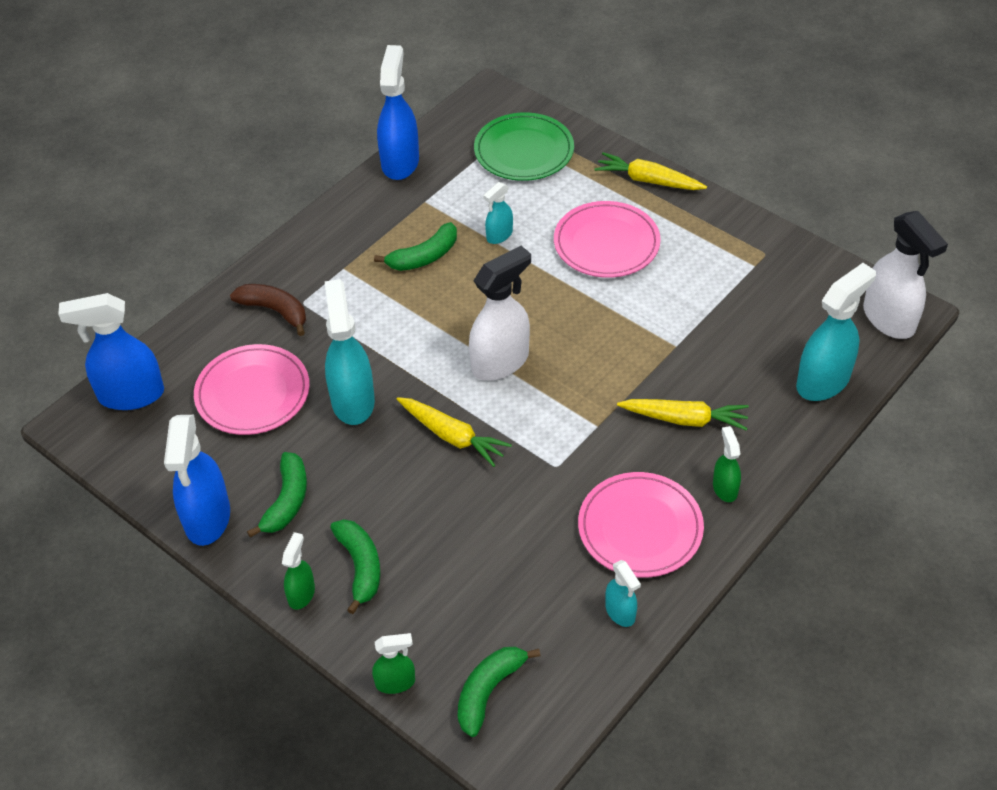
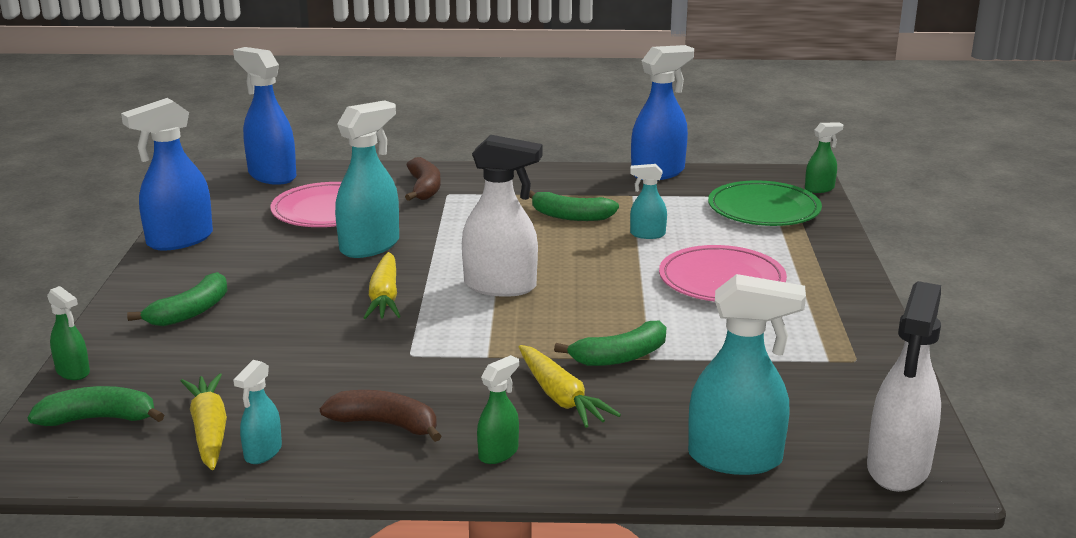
camera: 50 degrees right, 25 degrees down
green banana [247,452,307,538] -> green banana moved to [554,321,666,366]
green spray bottle [282,532,315,610] -> green spray bottle moved to [805,122,843,193]
pink plate [578,472,704,578] -> brown banana [320,390,441,442]
yellow carrot [594,152,707,190] -> yellow carrot moved to [181,373,227,470]

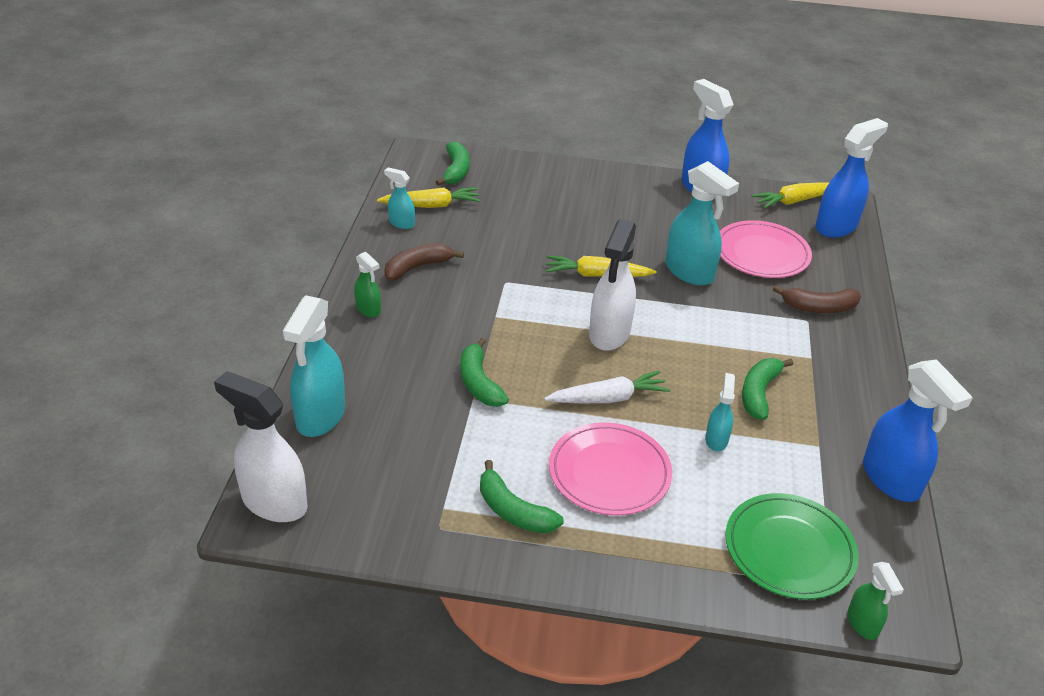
camera: 95 degrees right, 15 degrees up
green spray bottle [47,286,90,380] -> none
green banana [127,272,228,326] -> green banana moved to [480,460,564,533]
brown banana [320,390,441,442] -> brown banana turned 150 degrees counterclockwise [384,243,464,281]
yellow carrot [519,345,621,428] -> yellow carrot moved to [751,183,829,209]
none -> white carrot [544,371,670,403]

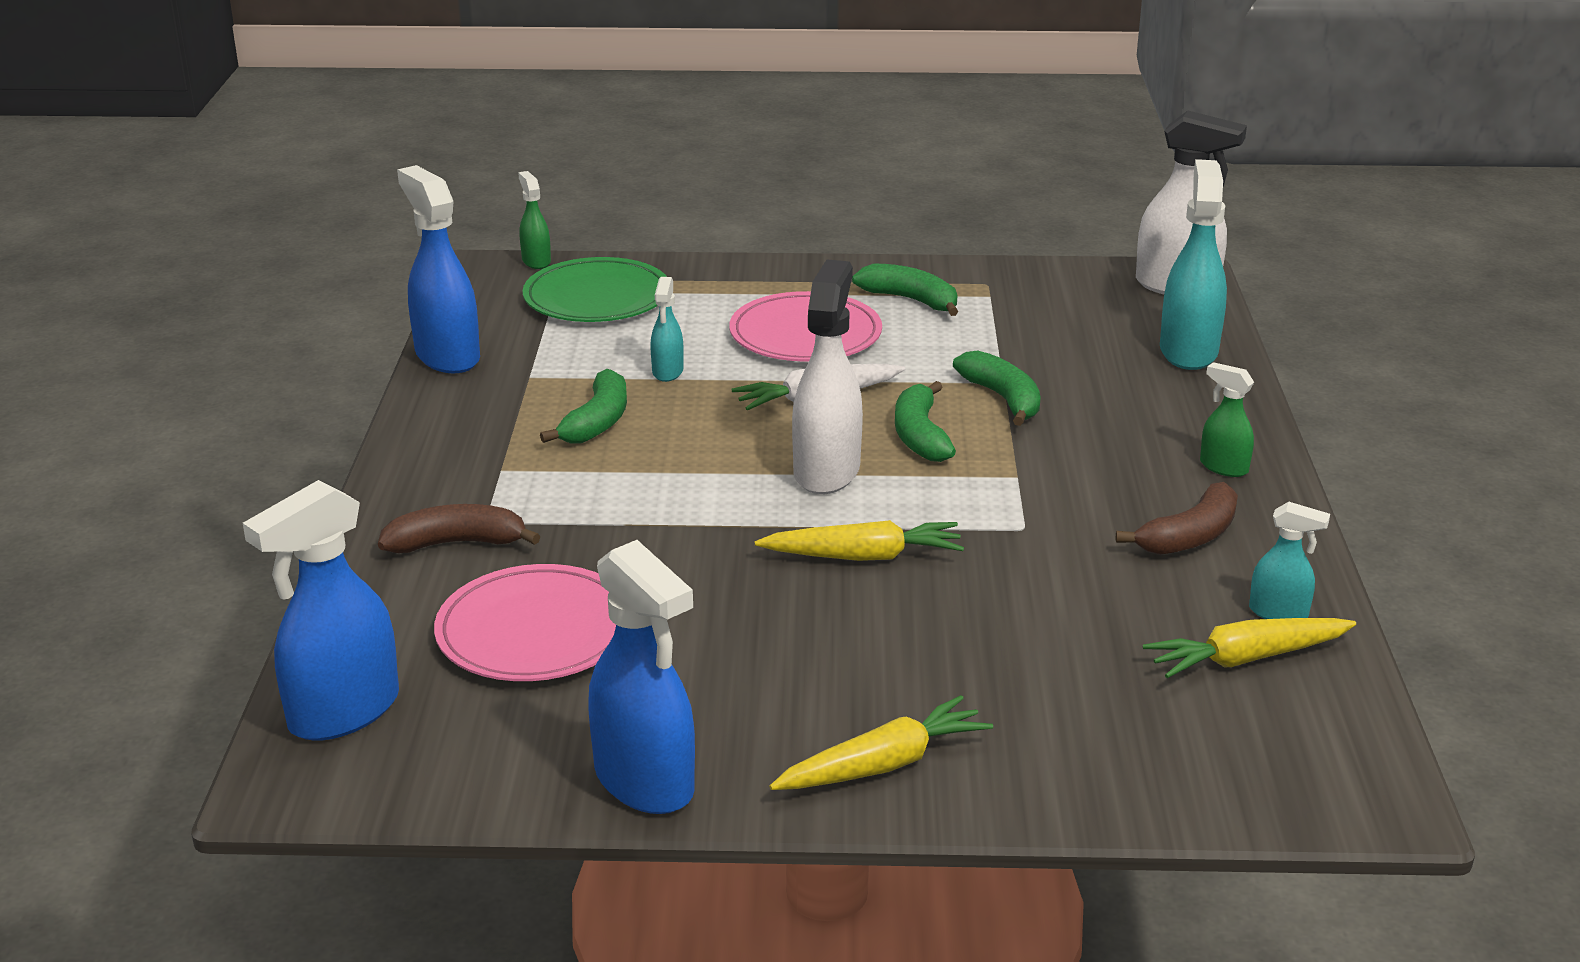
camera: 175 degrees right, 10 degrees down
green banana [436,141,470,186] -> green banana moved to [895,381,956,462]
turquoise spray bottle [666,161,739,286] -> none
yellow carrot [751,183,829,209] -> yellow carrot moved to [769,695,993,790]

